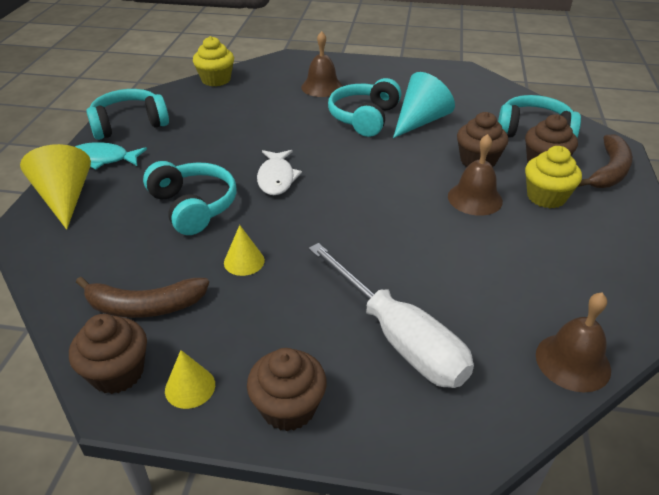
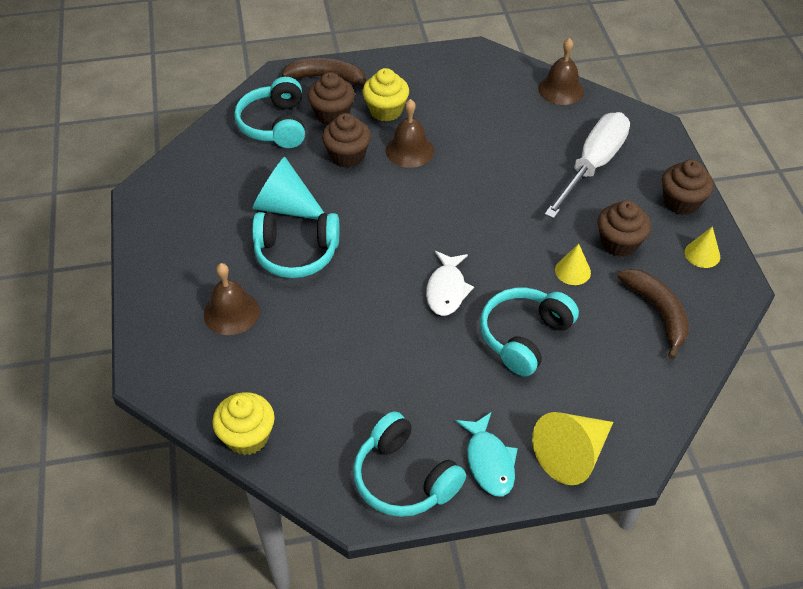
camera: 110 degrees left, 10 degrees up
brown cupcake [69,314,147,394] -> brown cupcake moved to [598,200,651,257]
white fish [257,150,302,195] -> white fish turned 120 degrees clockwise [426,251,474,316]

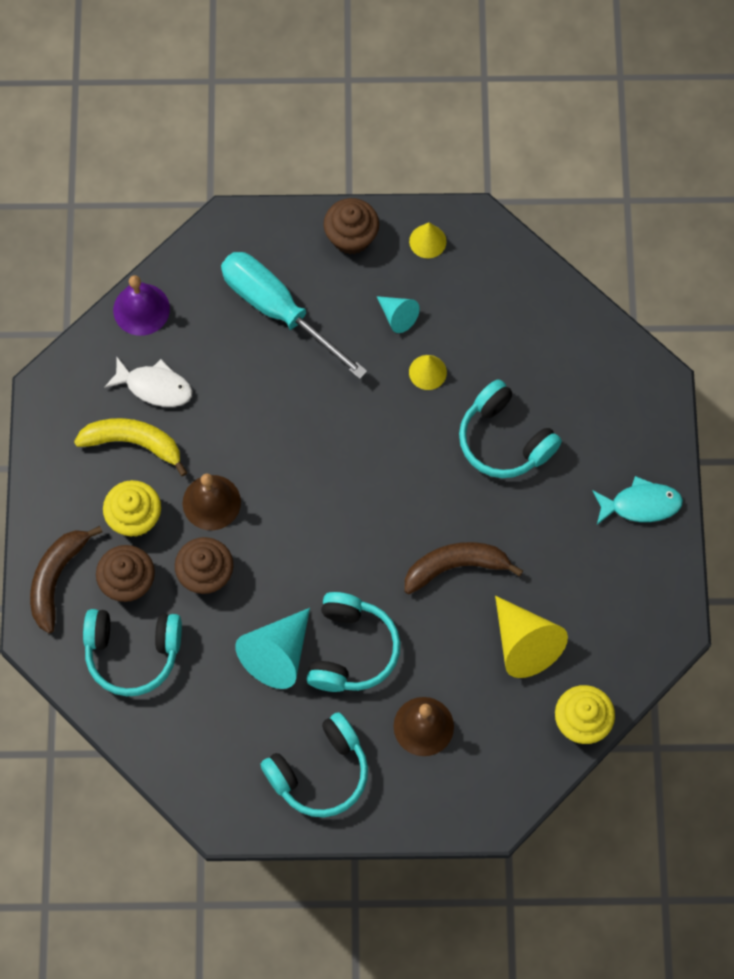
camera: 80 degrees left, 20 degrees up
turquoise headphones [353,411,466,517] -> turquoise headphones moved to [260,712,368,817]
white fish [426,251,474,316] -> white fish moved to [104,356,192,407]
yellow cone [532,412,613,485] -> yellow cone moved to [495,596,568,678]
brown bell [538,38,584,105] -> purple bell [113,275,170,336]
white screwdriver [544,112,630,219] -> turquoise screwdriver [221,252,367,379]
brown cupcake [598,200,651,257] -> turquoise cone [377,296,420,333]
brown banana [617,269,689,359] -> brown banana moved to [405,542,523,594]
none -> yellow banana [74,418,188,476]

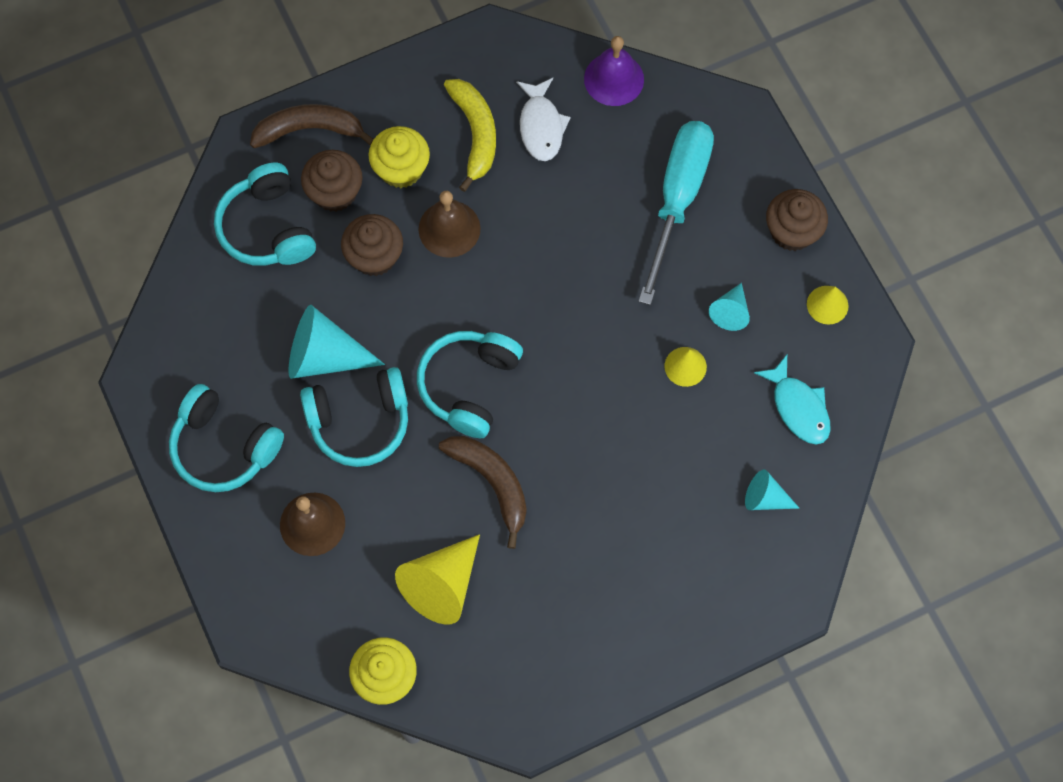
camera: 65 degrees right, 0 degrees up
turquoise headphones [459,379,562,478] -> turquoise headphones moved to [417,331,523,438]
turquoise fish [592,476,683,525] -> turquoise fish moved to [754,355,831,445]
none -> turquoise cone [745,469,800,510]

